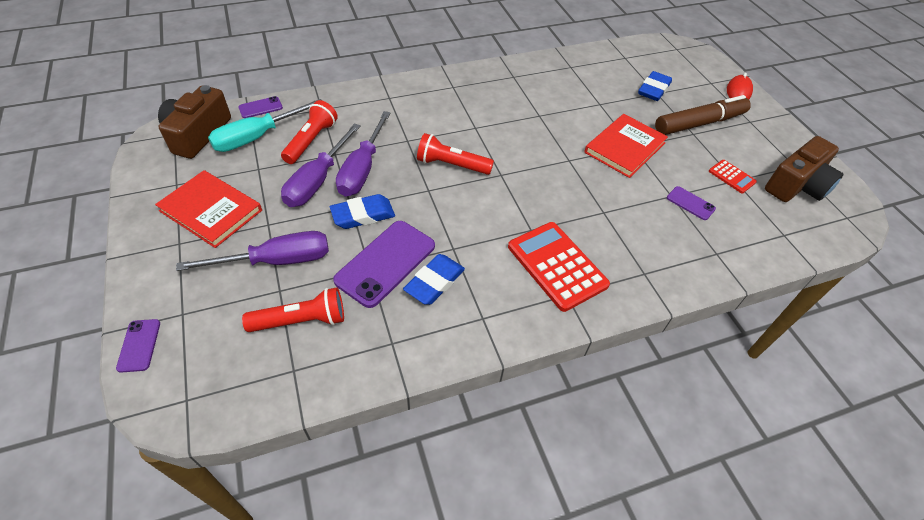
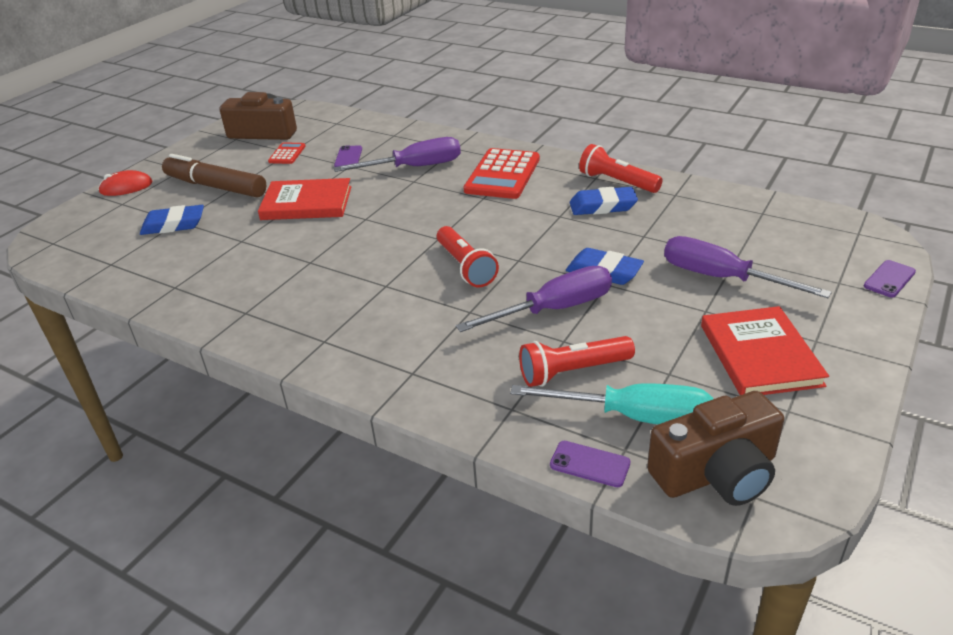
camera: 125 degrees left, 15 degrees down
red flashlight [242,287,344,332] -> red flashlight moved to [579,144,662,193]
purple screwdriver [281,123,361,207] -> purple screwdriver moved to [334,137,461,172]
purple phone [333,221,435,308] -> none

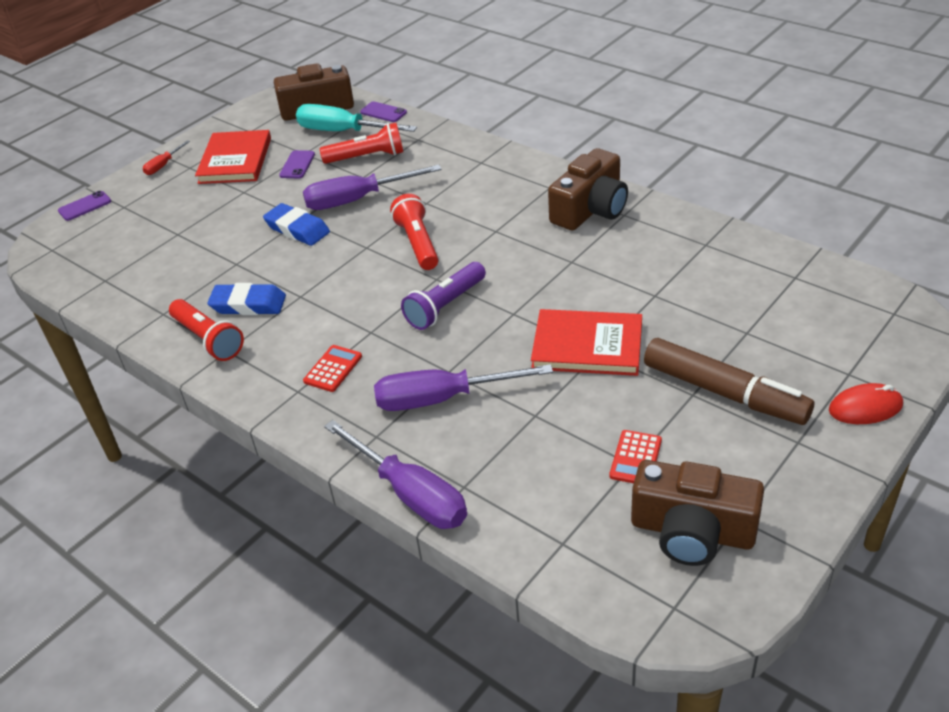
camera: 170 degrees left, 5 degrees up
blue eraser [140,205,204,235] -> none
purple phone [334,145,362,167] -> purple phone moved to [279,150,315,179]
red calculator [464,148,540,199] -> red calculator [303,345,362,392], size x0.50
purple screwdriver [664,236,832,298] -> purple screwdriver moved to [324,420,467,529]
none -> red screwdriver [143,140,190,175]
none -> purple flashlight [401,262,486,330]
none -> brown camera [548,148,628,230]

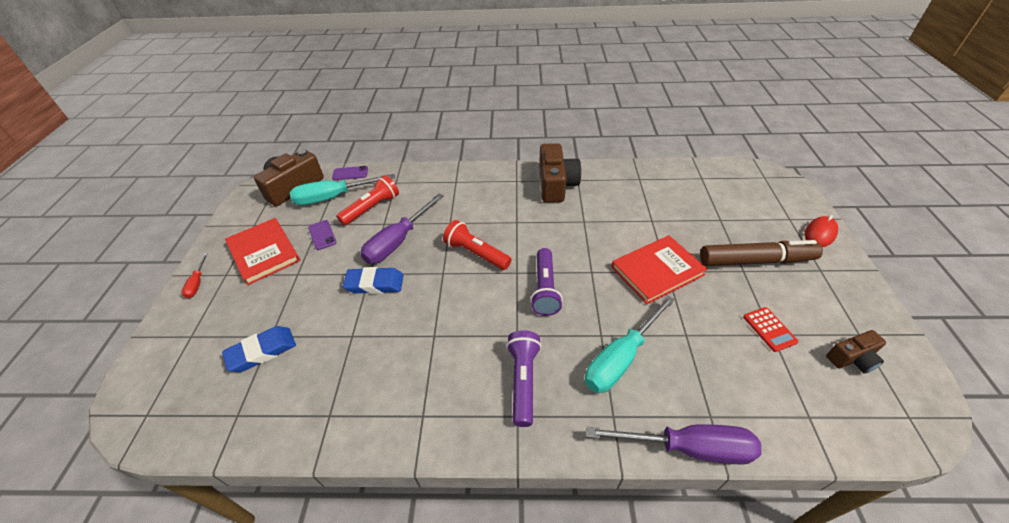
camera: 40 degrees left, 5 degrees up
purple phone [58,191,111,221] -> none
red flashlight [169,299,244,361] -> none
blue eraser [207,283,286,315] -> blue eraser moved to [222,326,296,372]
red calculator [303,345,362,392] -> purple flashlight [506,330,541,427]
purple screwdriver [374,364,553,411] -> turquoise screwdriver [585,295,675,393]
brown camera [631,460,764,566] -> brown camera [826,330,886,374], size x0.56

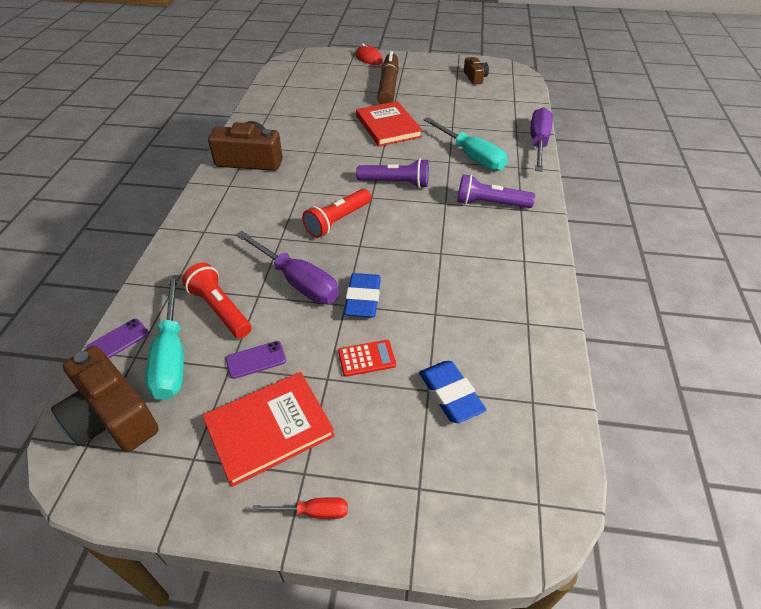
camera: 85 degrees left, 0 degrees up
purple phone [332,166,368,180] -> purple phone turned 45 degrees clockwise [87,319,149,358]
red calculator [743,307,799,352] -> red calculator moved to [338,340,396,377]

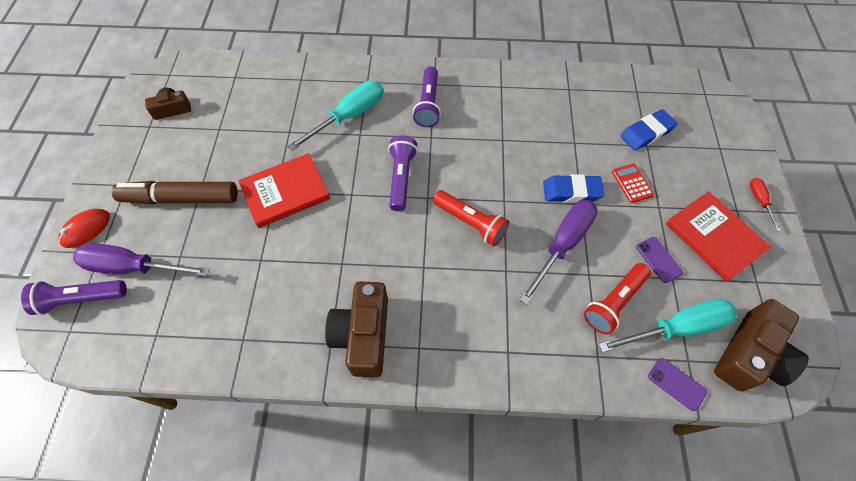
camera: 95 degrees left, 15 degrees up
purple screwdriver [530,107,553,172] -> purple screwdriver moved to [73,243,210,276]
none -> purple flashlight [21,280,127,315]

